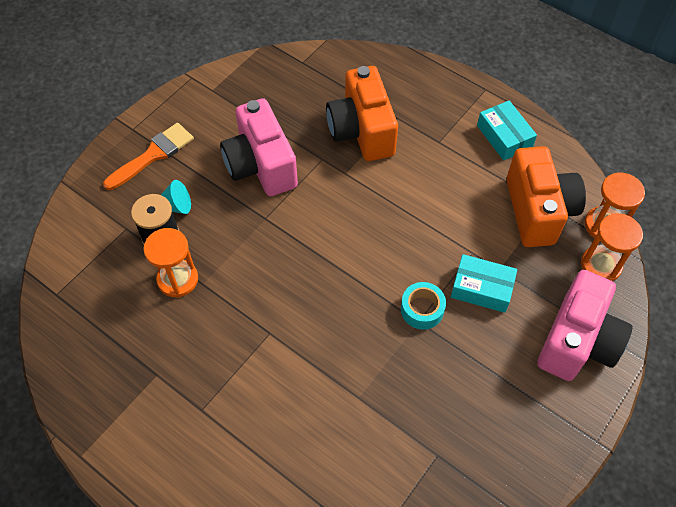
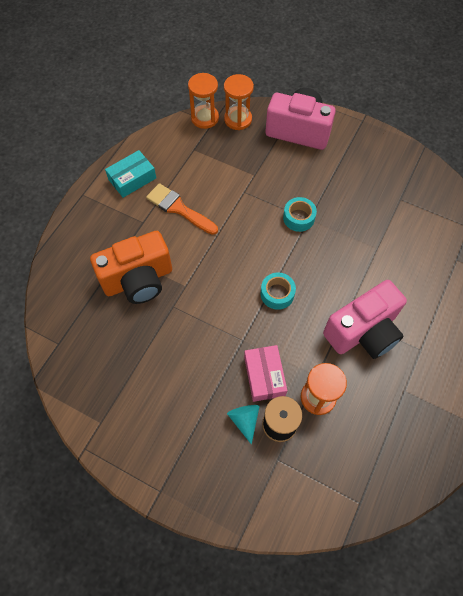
camera: 100 degrees left, 5 degrees up
orange brush [103,123,194,190] -> orange brush moved to [146,183,218,235]
pink camera [220,98,298,196] -> pink camera moved to [323,280,407,359]
turquoise box [451,254,517,313] -> none
orange camera [506,146,586,247] -> none
none -> pink box [244,345,287,402]
none -> turquoise tape [261,272,296,310]

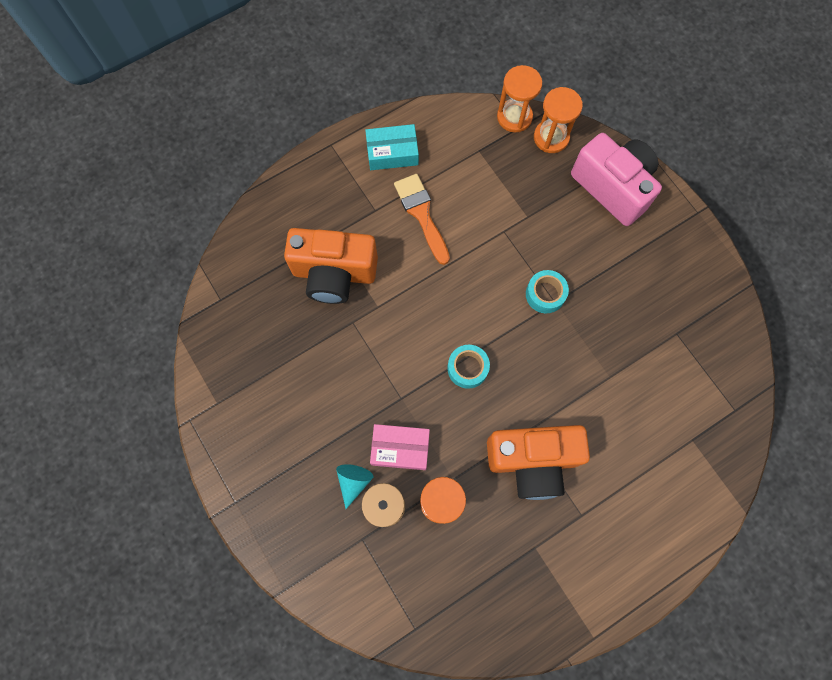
camera: 30 degrees right, 10 degrees up
pink box [244,345,287,402] -> pink box turned 75 degrees clockwise [370,424,430,470]
pink camera [323,280,407,359] -> orange camera [487,425,590,500]

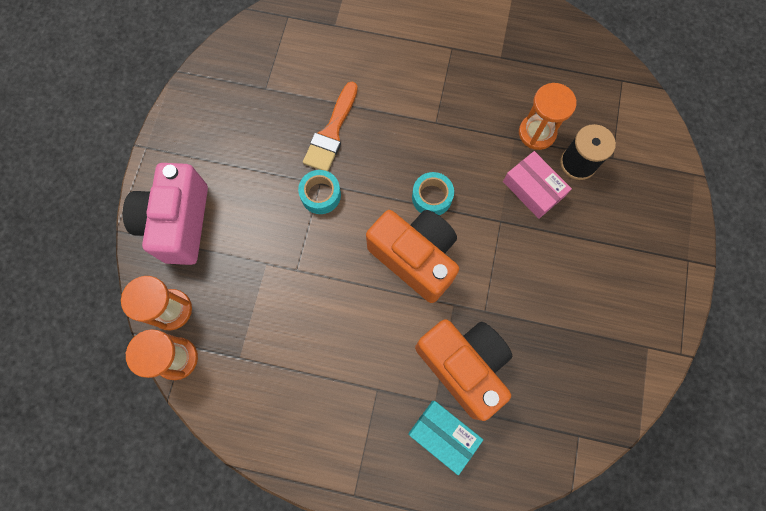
camera: 135 degrees left, 0 degrees up
turquoise cone [336,464,373,509] -> none
turquoise box [365,124,419,170] -> turquoise box moved to [408,401,483,475]
orange brush [394,174,450,265] -> orange brush moved to [303,82,358,171]
orange camera [487,425,590,500] -> orange camera moved to [366,210,459,303]

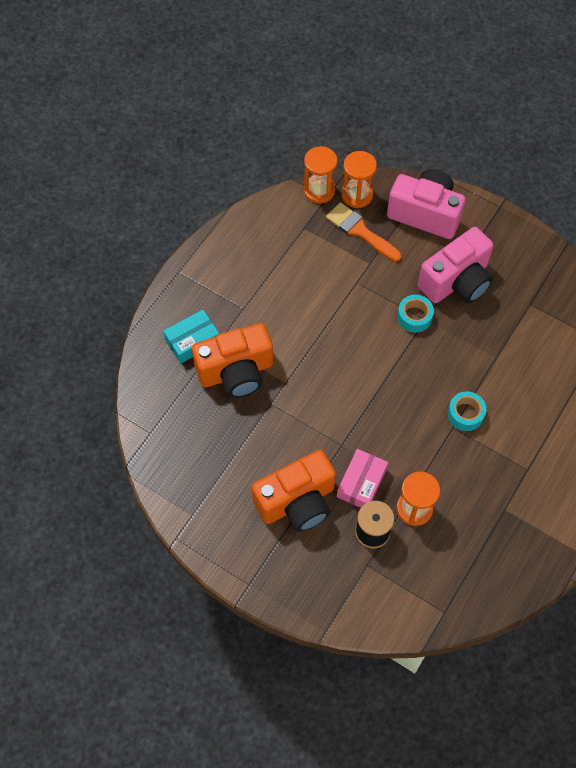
camera: 110 degrees right, 10 degrees down
orange brush [303,82,358,171] -> orange brush moved to [326,202,402,262]
orange camera [366,210,459,303] -> orange camera moved to [252,450,336,532]
turquoise tape [412,172,454,215] -> turquoise tape moved to [448,391,486,431]
pink box [503,151,572,219] -> pink box turned 45 degrees counterclockwise [337,449,388,508]
none -> pink camera [418,227,493,303]

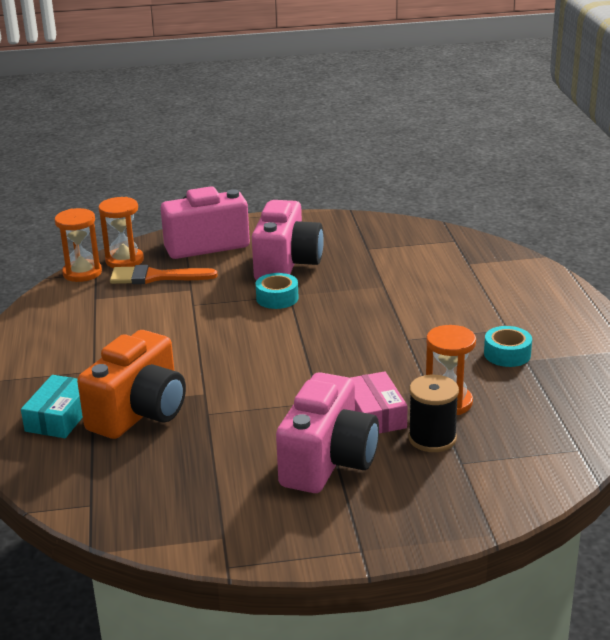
camera: 40 degrees left, 35 degrees down
orange camera [252,450,336,532] -> pink camera [276,372,379,493]
turquoise tape [448,391,486,431] -> turquoise tape moved to [484,326,532,367]

